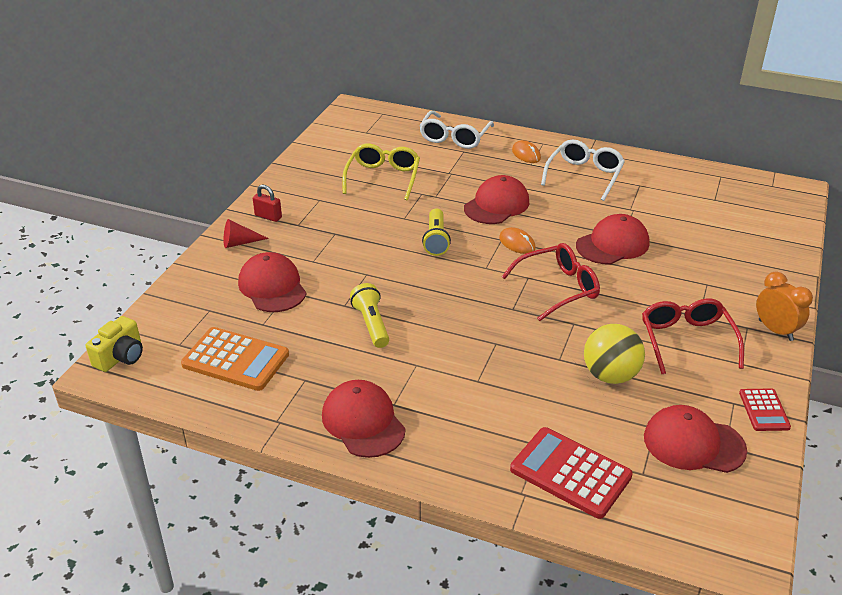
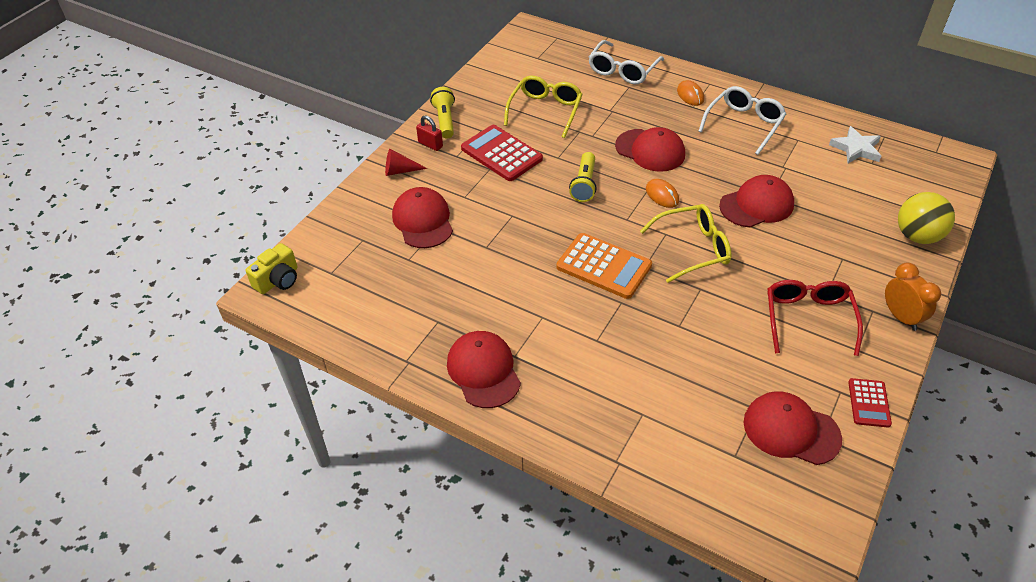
camera: 10 degrees right, 10 degrees up
orange calculator [181,327,289,391] -> orange calculator moved to [556,233,652,299]
yellow flashlight [350,283,389,348] -> yellow flashlight moved to [430,87,455,139]
red cap [464,175,529,224] -> red cap turned 75 degrees clockwise [615,127,685,172]
red glasses [502,243,600,321] -> yellow glasses [640,204,732,283]
red calculator [510,427,633,519] -> red calculator moved to [461,125,543,181]
yellow ball [584,324,645,384] -> yellow ball moved to [898,192,955,244]
none -> white star [829,126,881,163]

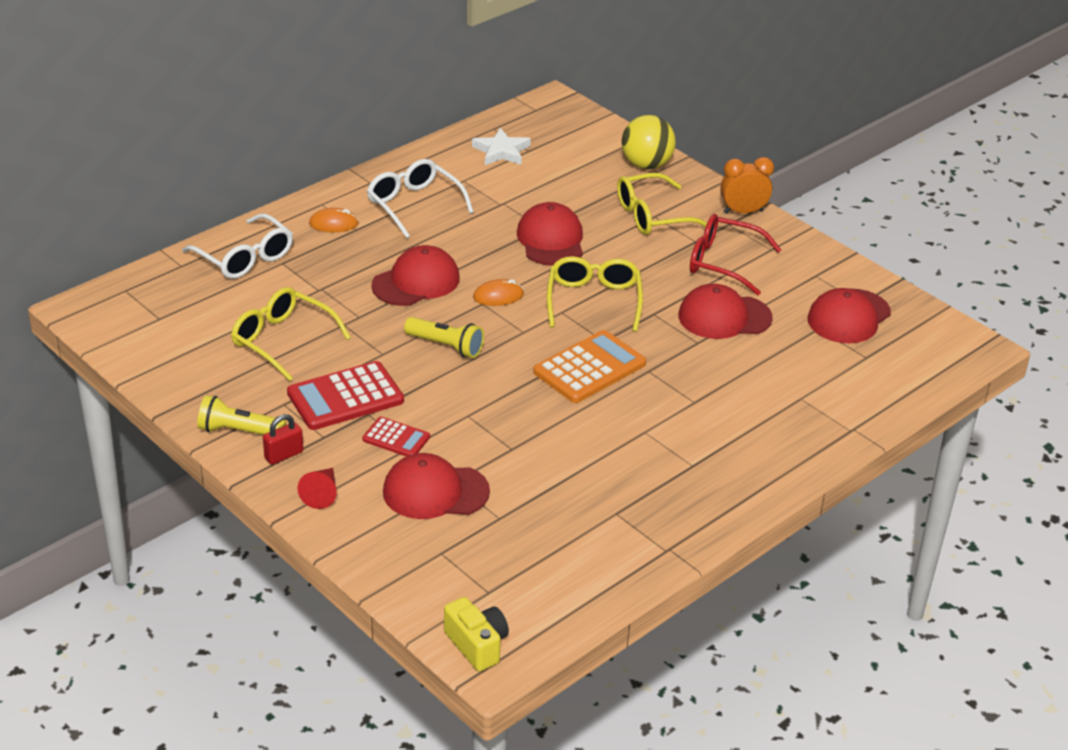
camera: 75 degrees left, 10 degrees down
red cap [447,331,521,408] -> red cap moved to [678,284,773,339]
red calculator [848,378,892,428] -> red calculator moved to [362,417,430,457]
none -> yellow glasses [617,173,707,235]

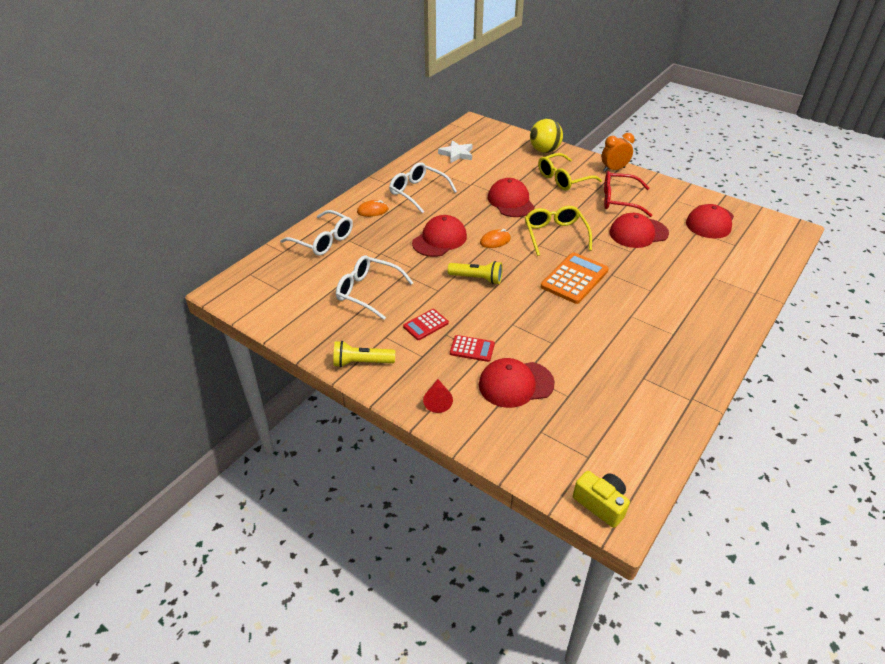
camera: 10 degrees left, 5 degrees up
yellow glasses [231,287,351,381] -> white glasses [336,255,413,320]
red padlock [263,414,303,465] -> none
red calculator [287,361,404,430] -> red calculator [403,309,449,340], size x0.56

